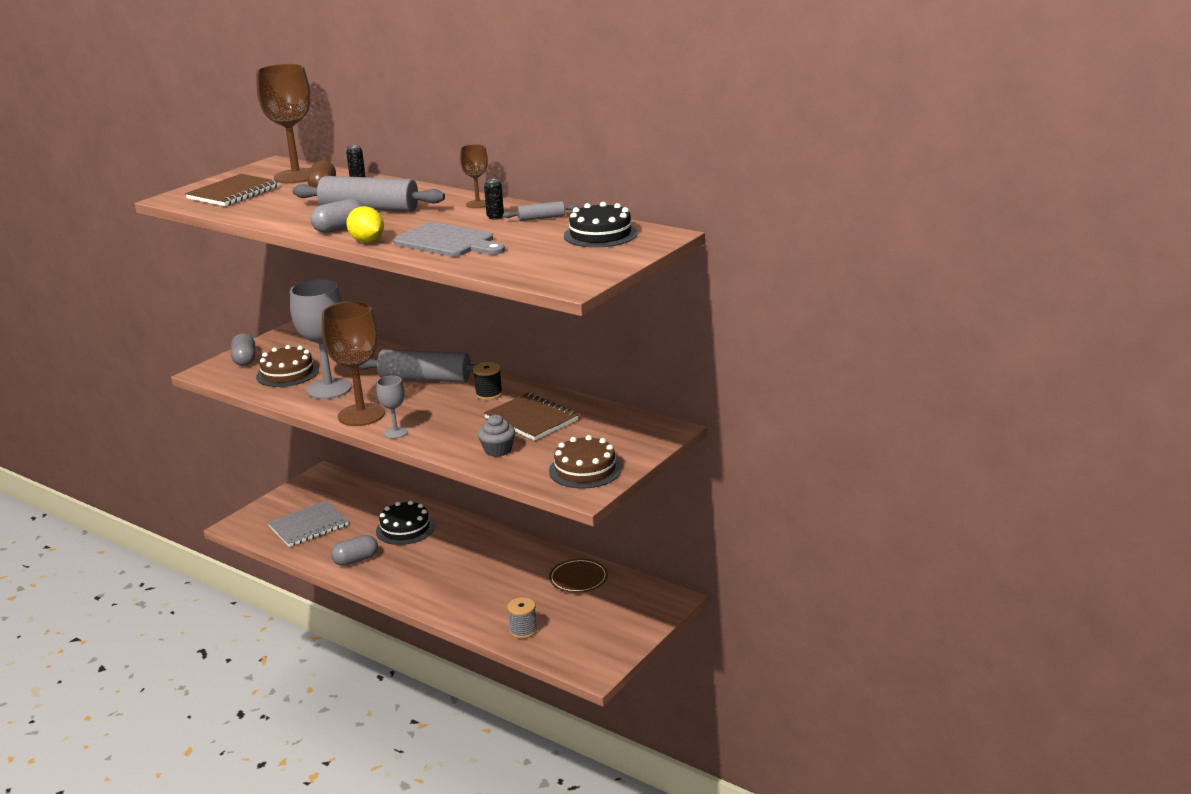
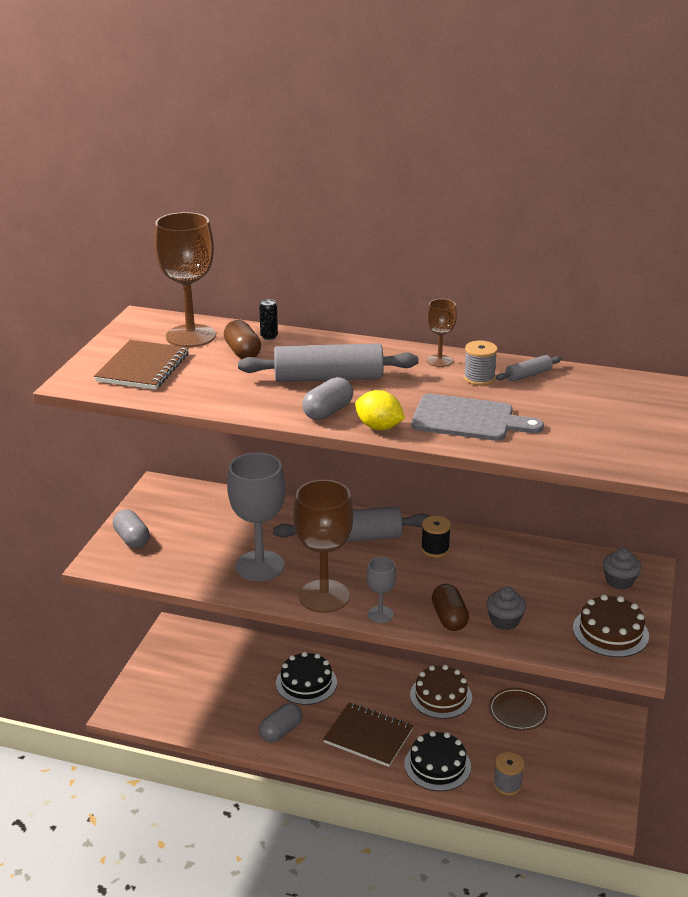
camera: 20 degrees left, 5 degrees up
brown cake [256,345,319,387] -> brown cake moved to [410,665,472,719]
grey notebook [267,501,349,547] -> none
black can [484,179,504,220] -> grey spool [464,340,498,386]
brown notebook [484,393,579,441] -> brown notebook moved to [323,702,413,767]
black cake [564,202,638,248] -> black cake moved to [404,731,471,791]
none -> brown capsule [432,584,469,631]
none -> grey cupcake [603,548,641,590]

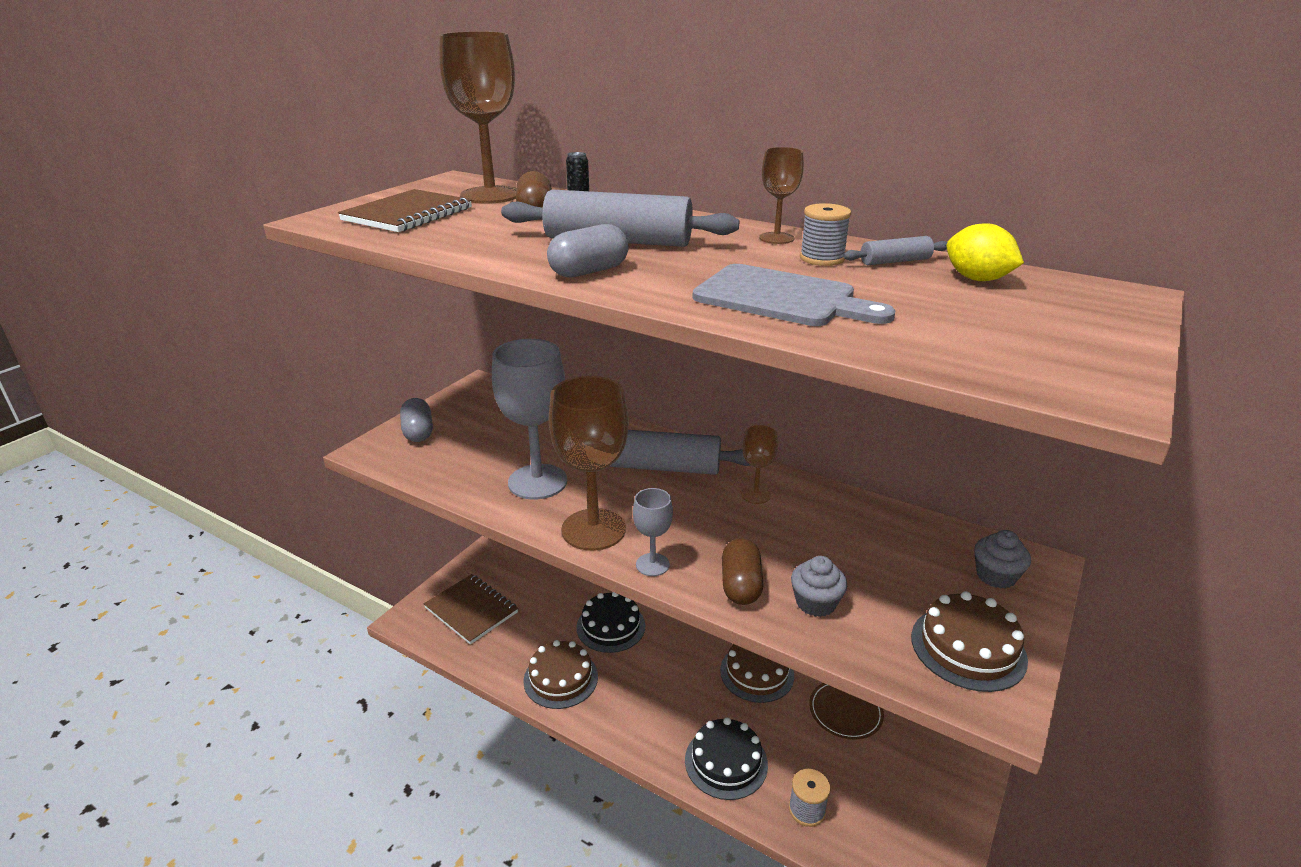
camera: 15 degrees right, 0 degrees up
grey capsule [259,703,302,742] -> brown cake [523,640,598,709]
brown notebook [323,702,413,767] -> brown notebook moved to [424,574,518,644]
yellow lemon [355,390,405,430] -> yellow lemon moved to [946,223,1024,281]
black spool [421,516,451,557] -> brown goblet [741,425,778,504]

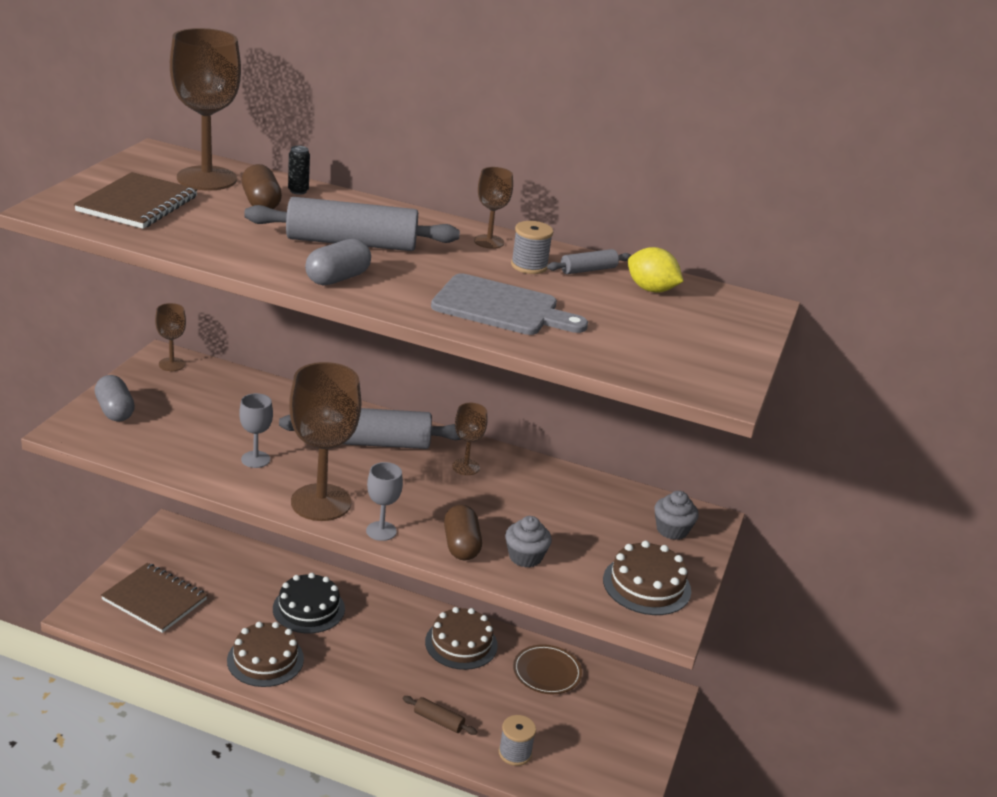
camera: 15 degrees left, 0 degrees up
grey goblet [492,339,567,499] -> grey goblet [239,393,273,468], size x0.50
black cake [685,717,768,800] -> brown rolling pin [403,696,477,735]
none -> brown goblet [155,303,186,371]

